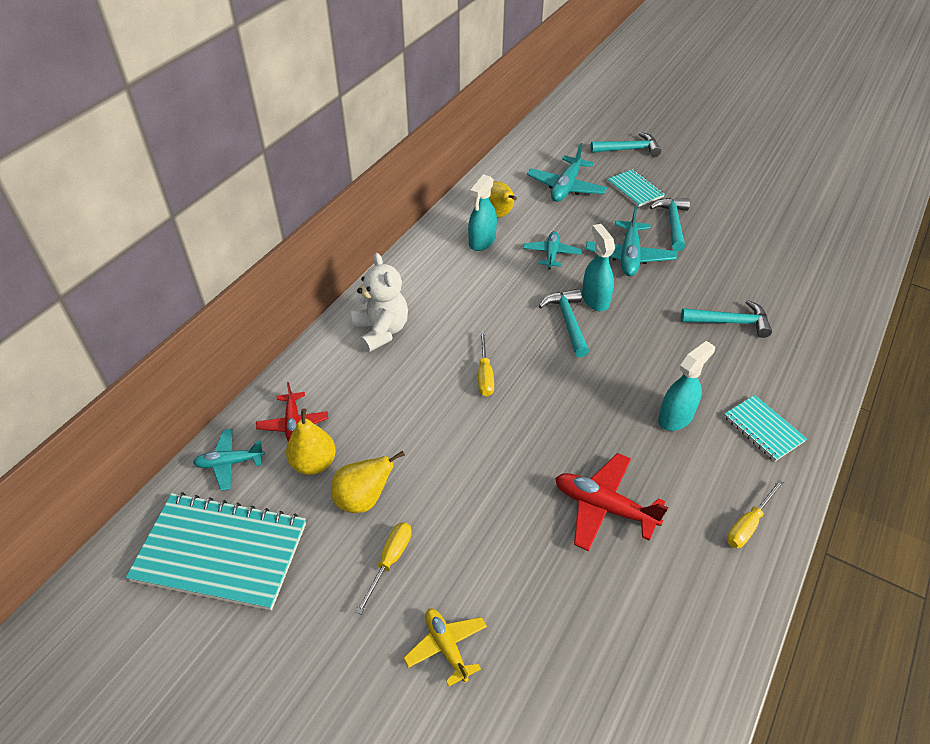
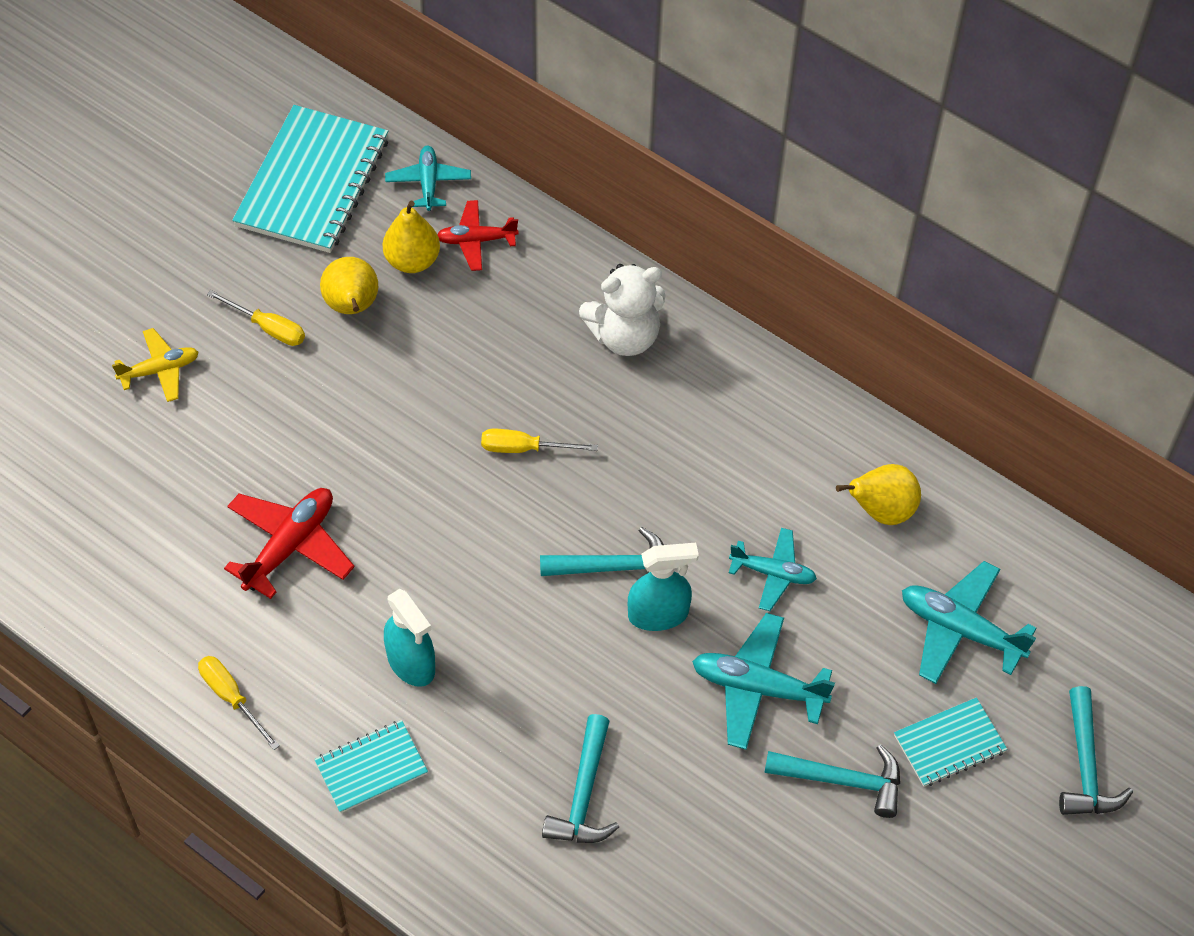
camera: 95 degrees right, 10 degrees up
turquoise spray bottle [468,174,497,251] -> none

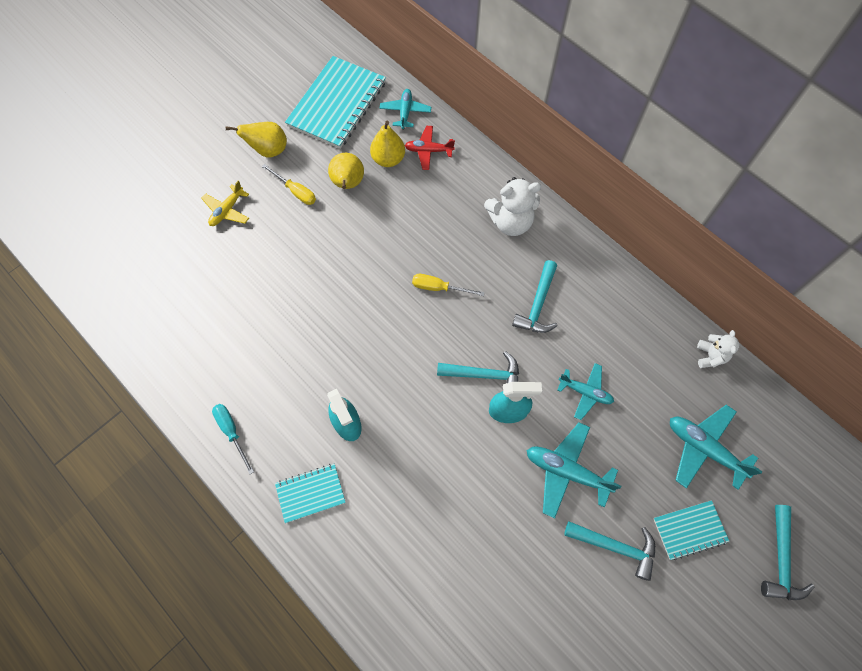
camera: 10 degrees right, 10 degrees up
yellow plane [112,328,199,402] -> yellow plane turned 135 degrees clockwise [201,181,249,226]
yellow screwdriver [198,656,280,750] -> turquoise screwdriver [212,404,254,474]
red plane [224,488,355,599] -> none
turquoise hammer [542,714,619,843] -> turquoise hammer moved to [512,260,558,333]
yellow pear [836,464,921,525] -> yellow pear moved to [226,122,287,158]
none -> white teddy bear [697,330,739,368]

